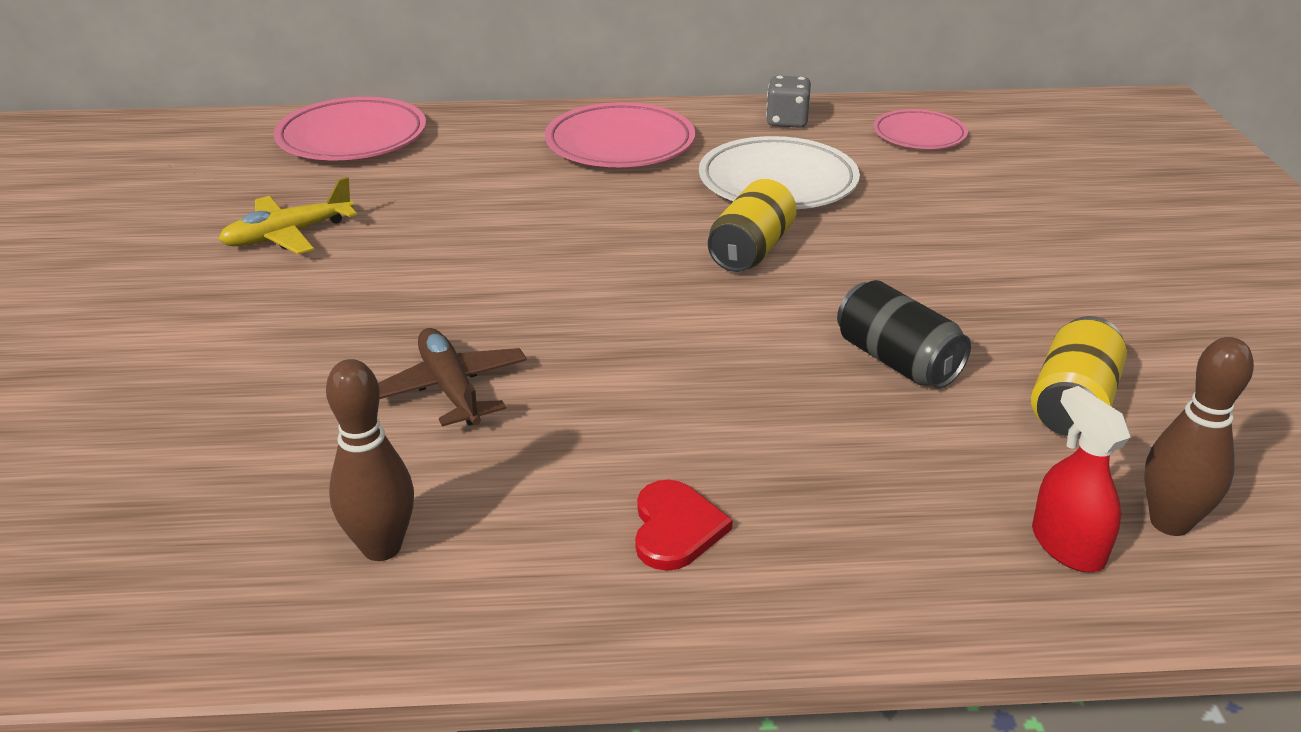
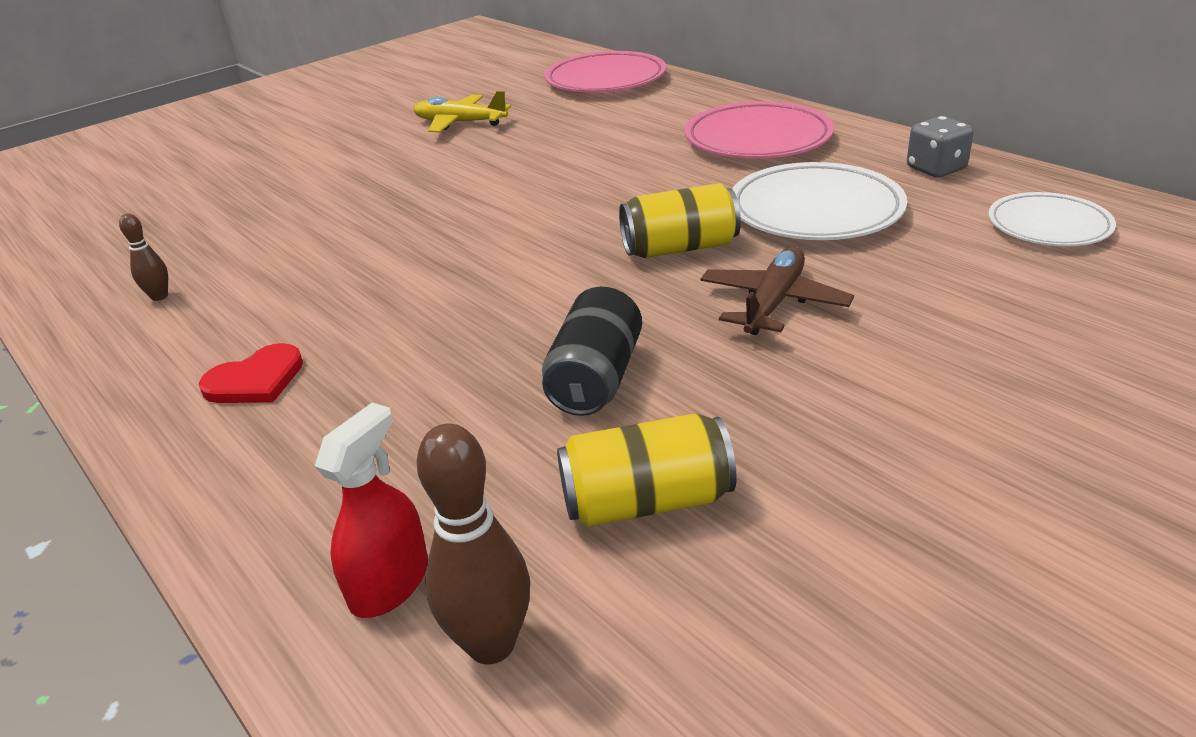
camera: 55 degrees right, 0 degrees up
brown bowling pin [326,359,414,561] -> brown bowling pin [119,213,168,301], size x0.56
brown plane [378,328,527,427] -> brown plane moved to [700,247,854,335]
pink plate [873,109,968,149] -> white plate [988,192,1116,246]

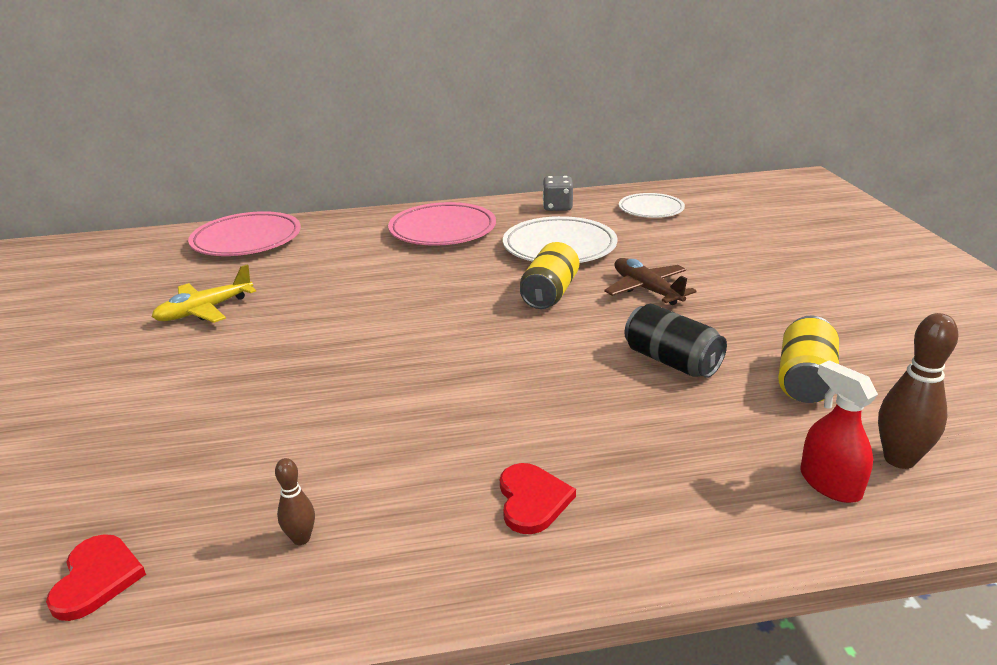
camera: 60 degrees left, 5 degrees down
none -> red heart [46,534,146,621]

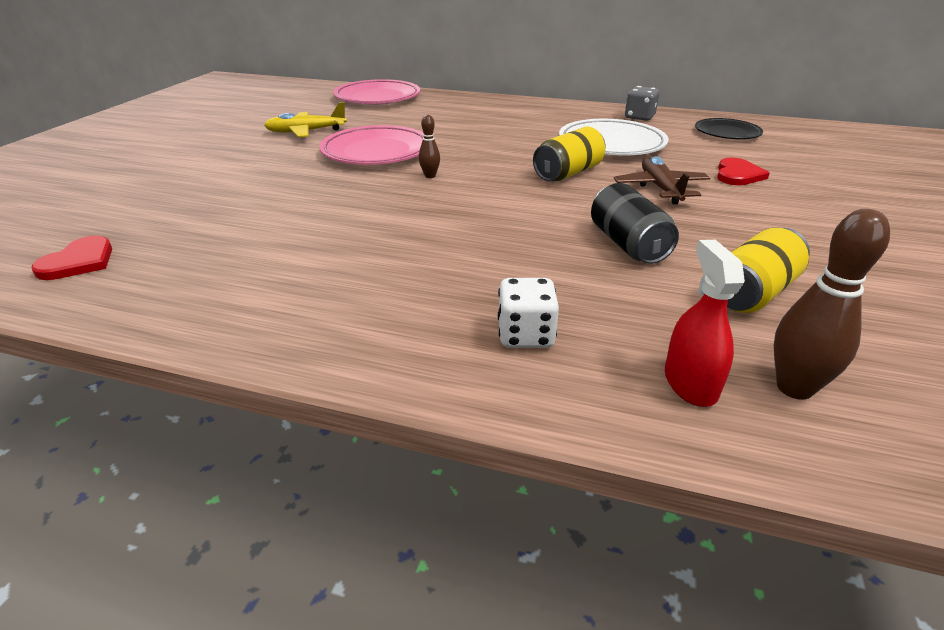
camera: 25 degrees right, 5 degrees up
brown bowling pin [275,458,315,545] -> brown bowling pin moved to [419,115,440,178]
pink plate [388,202,496,246] -> pink plate moved to [319,125,424,165]
red heart [500,463,576,534] -> red heart moved to [717,158,770,185]
white plate [619,193,685,218] -> black plate [695,118,763,139]
none -> white dice [498,278,559,348]

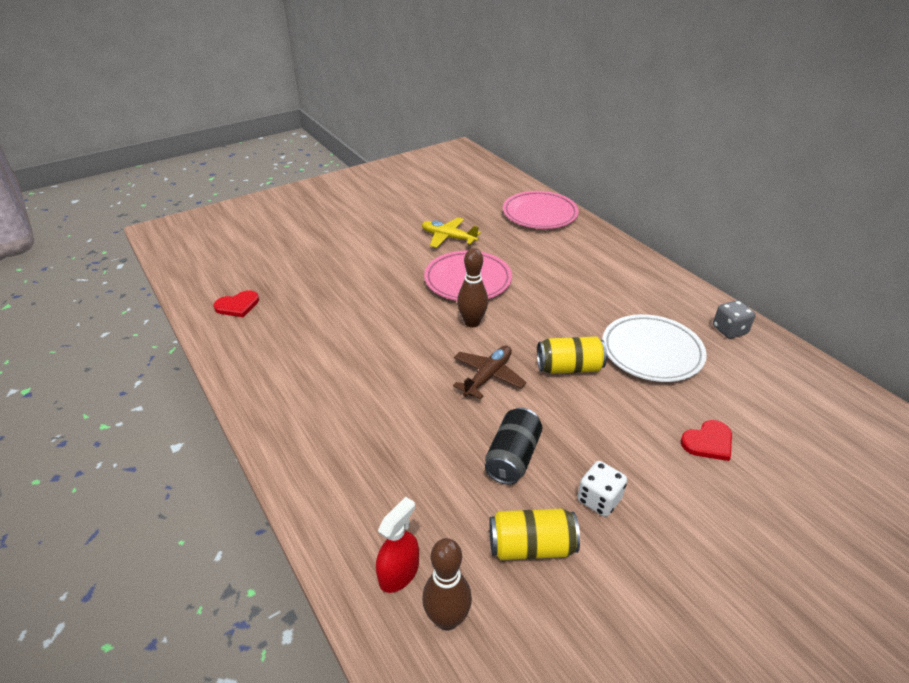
camera: 40 degrees right, 5 degrees up
brown bowling pin [419,115,440,178] -> brown bowling pin [457,248,488,328], size x1.80
white dice [498,278,559,348] -> white dice moved to [577,461,627,517]
brown plane [614,156,710,204] -> brown plane moved to [453,346,526,399]
black plate [695,118,763,139] -> none

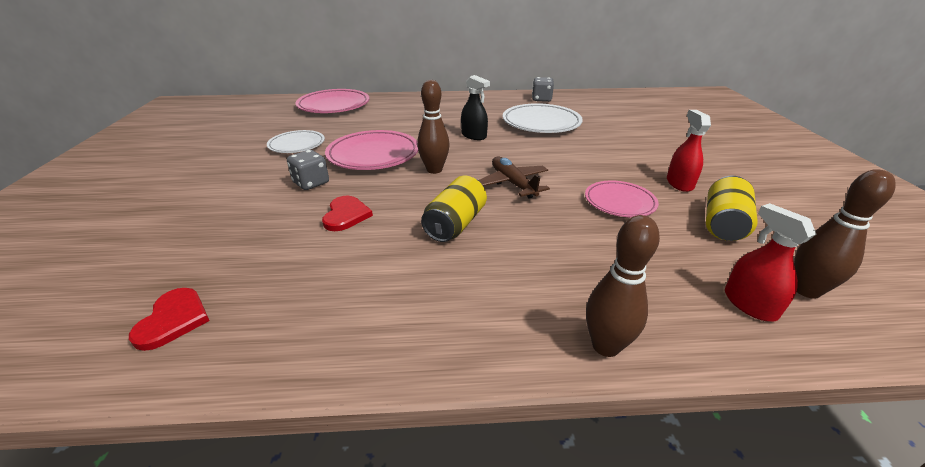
camera: 60 degrees left, 5 degrees down
yellow plane [422,218,481,248] -> white plate [267,130,325,153]
black can [485,408,542,485] -> pink plate [585,181,659,217]
yellow can [537,336,607,374] -> yellow can moved to [421,176,487,242]
white dice [577,461,627,517] -> red spray bottle [667,110,711,192]
red heart [680,420,732,461] -> red heart moved to [322,196,373,231]
none -> grey dice [287,150,329,190]
none -> black spray bottle [461,75,490,140]
none -> brown bowling pin [586,215,660,357]

